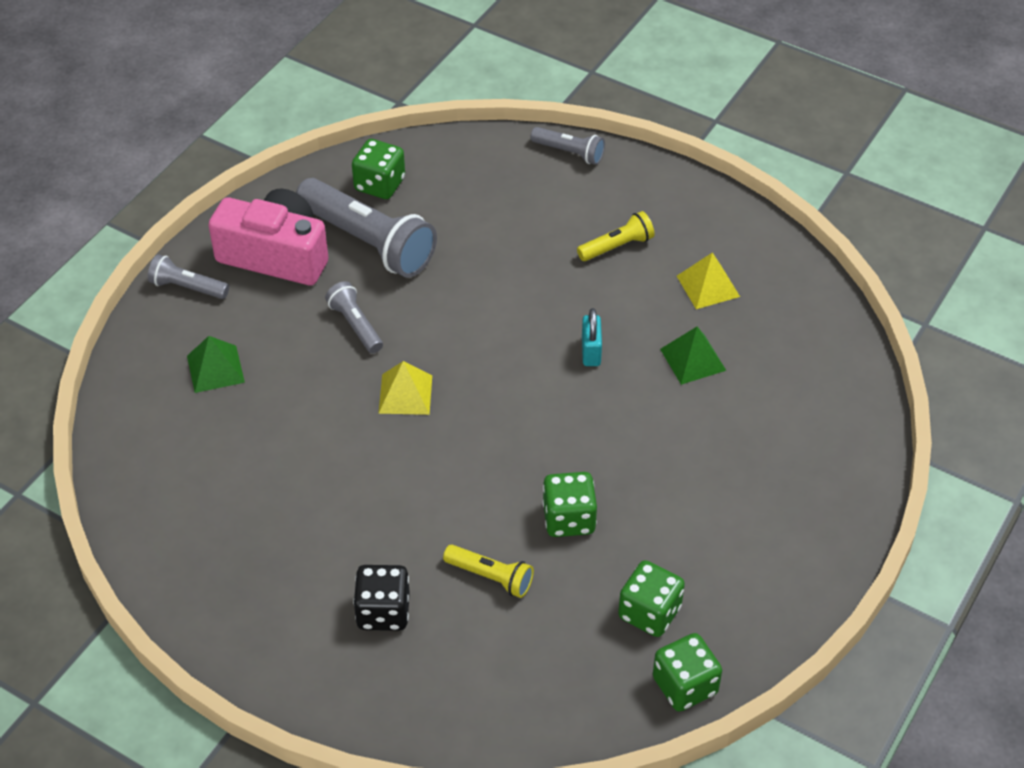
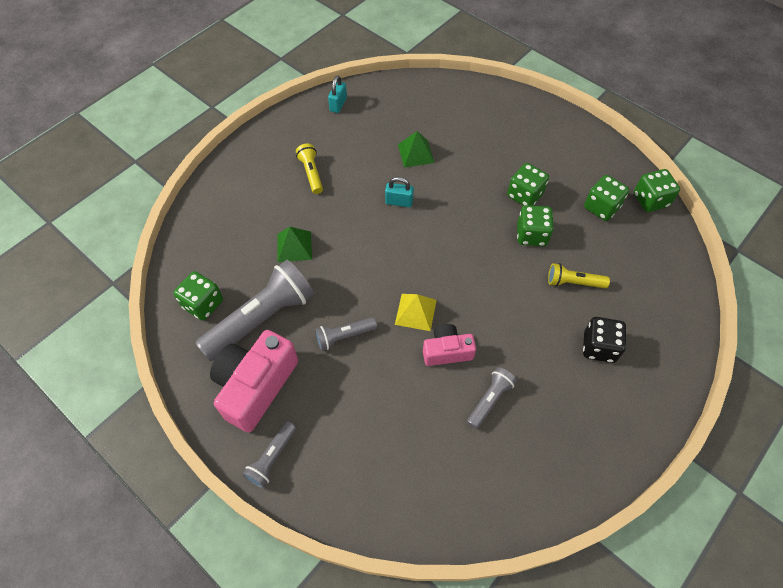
camera: 80 degrees left, 10 degrees up
green pyramid [187,336,245,393] -> green pyramid moved to [277,227,312,262]
yellow flashlight [443,545,534,598] -> yellow flashlight turned 120 degrees counterclockwise [548,263,610,288]
grey flashlight [531,127,605,165] -> grey flashlight moved to [467,367,517,429]
yellow pyramid [677,252,740,309] -> none
none -> turquoise padlock [328,76,347,113]
none -> pink camera [423,324,476,366]
none -> green dice [507,163,549,206]

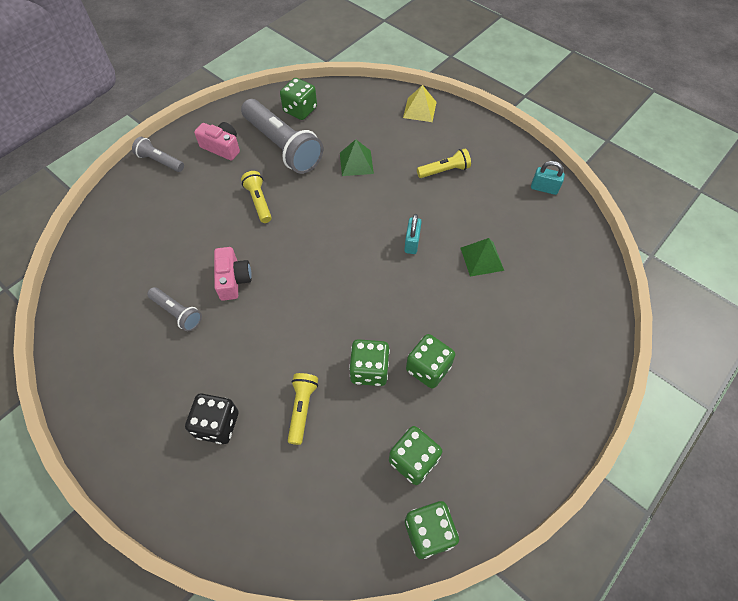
camera: 90 degrees right, 0 degrees up
pink camera [210,330,298,432] -> pink camera [194,122,240,161], size x0.57
grey flashlight [315,317,377,351] -> yellow flashlight [241,171,272,223]
yellow pyramid [395,294,437,331] -> yellow pyramid moved to [403,85,437,122]

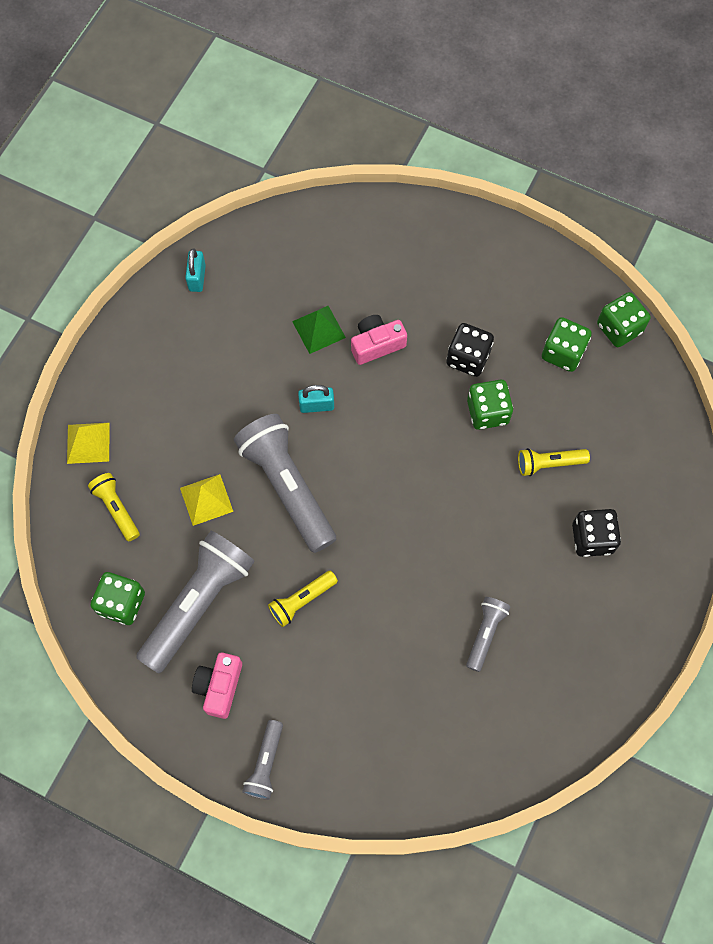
camera: 105 degrees left, 10 degrees up
pink camera [214,247,252,301] -> pink camera moved to [351,315,407,365]
green pyramid [340,139,374,176] -> yellow pyramid [180,474,233,526]
green dice [406,334,455,389] -> black dice [446,323,494,377]
yellow flashlight [417,148,471,178] -> yellow flashlight moved to [88,473,140,541]
none -> grey flashlight [234,414,336,553]

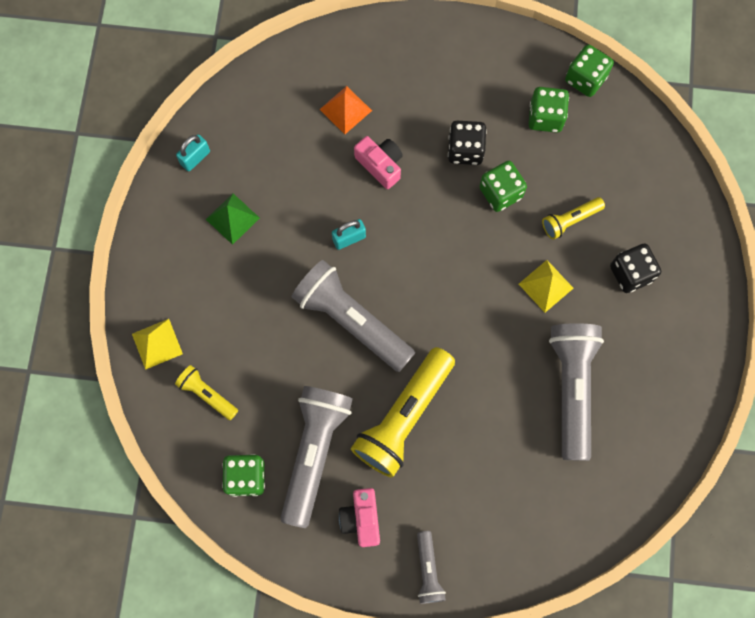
camera: 20 degrees left, 5 degrees up
yellow pyramid [180,474,233,526] -> yellow pyramid moved to [519,260,573,313]
turquoise padlock [185,248,206,292] -> turquoise padlock turned 60 degrees clockwise [176,134,210,171]
yellow flashlight [268,571,338,627] -> yellow flashlight [351,347,455,478], size x2.00
green pyramid [292,306,346,354] -> green pyramid moved to [206,193,260,245]
pink camera [351,315,407,365] -> pink camera turned 90 degrees clockwise [354,136,403,189]
grey flashlight [466,597,510,672] -> grey flashlight [549,323,604,461], size x2.00
none -> orange pyramid [319,86,372,134]

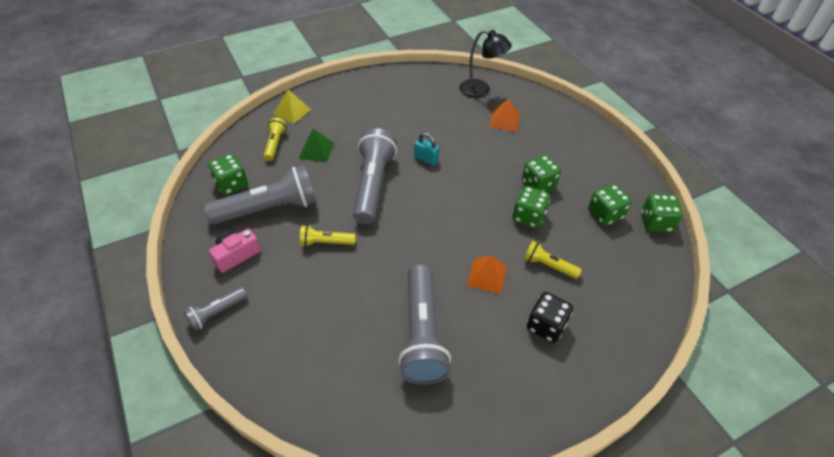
camera: 55 degrees right, 25 degrees down
turquoise padlock [176,134,210,171] -> none
green pyramid [206,193,260,245] -> green pyramid moved to [299,129,334,162]
yellow flashlight [351,347,455,478] -> yellow flashlight [300,225,356,247], size x0.50
pink camera [354,136,403,189] -> none
black dice [448,121,487,165] -> green dice [522,155,561,192]
yellow pyramid [519,260,573,313] -> orange pyramid [467,255,507,294]
grey flashlight [549,323,604,461] -> grey flashlight turned 120 degrees clockwise [398,264,451,385]
none -> black lamp [460,30,512,98]

